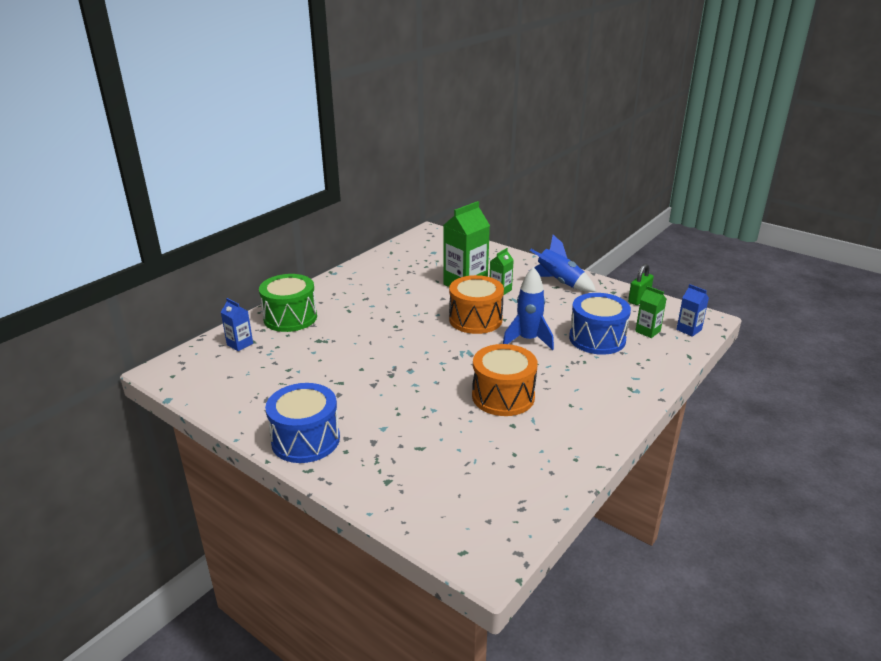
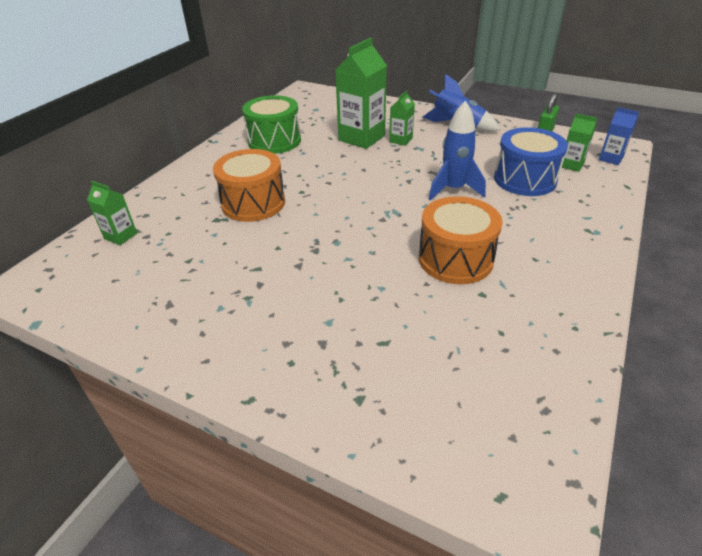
camera: 10 degrees left, 10 degrees up
blue carton [221,298,253,351] -> green carton [87,181,137,245]
green drum [259,274,317,332] -> green drum moved to [242,95,301,154]
blue drum [265,383,340,463] -> none
orange drum [449,275,504,334] -> orange drum moved to [213,149,285,222]

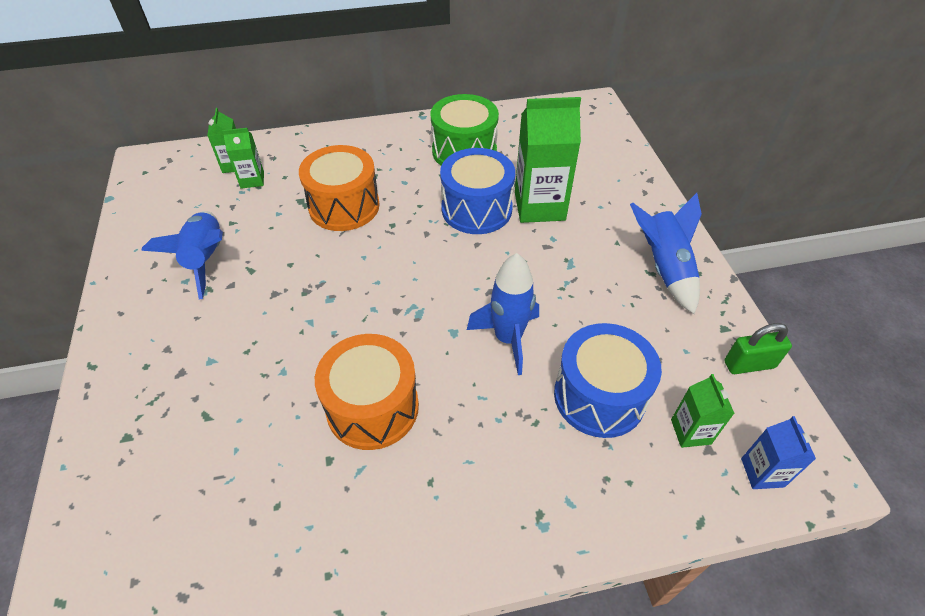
camera: 50 degrees right, 10 degrees up
green carton [389,90,415,146] -> green carton moved to [222,128,264,189]
none -> blue rocket [141,211,223,299]
none -> blue drum [440,148,515,234]

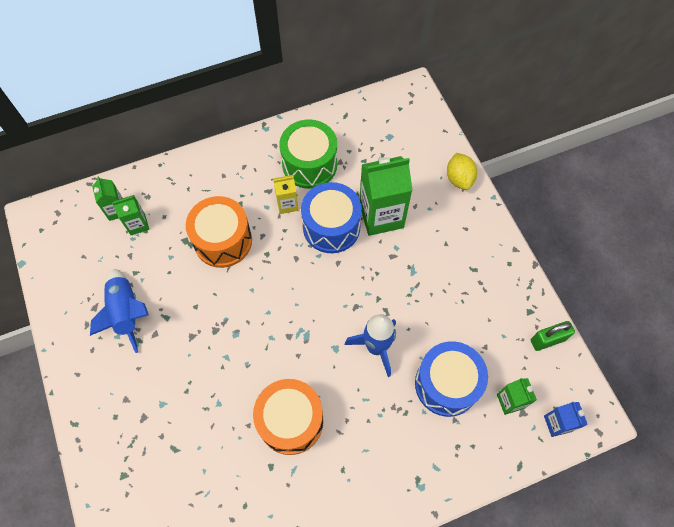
camera: 10 degrees left, 15 degrees up
blue rocket [630,193,702,314] -> none
none -> yellow carton [273,175,298,214]
none -> yellow lemon [447,153,477,190]

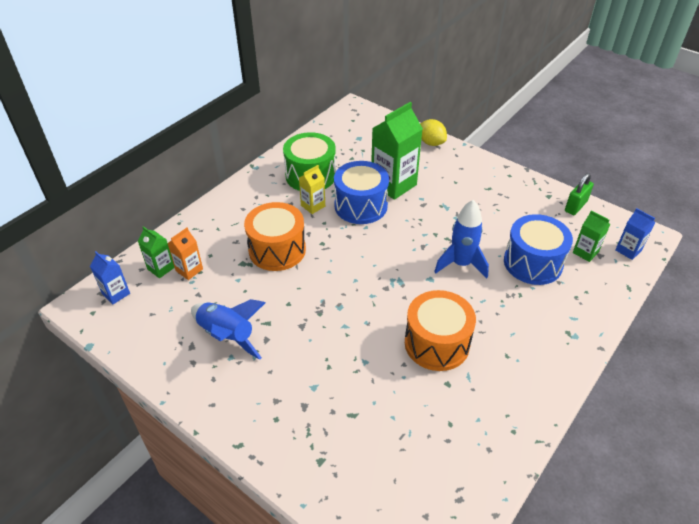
camera: 30 degrees left, 20 degrees down
green carton [112,195,149,235] -> orange carton [168,227,203,280]
none -> blue carton [90,251,130,304]

